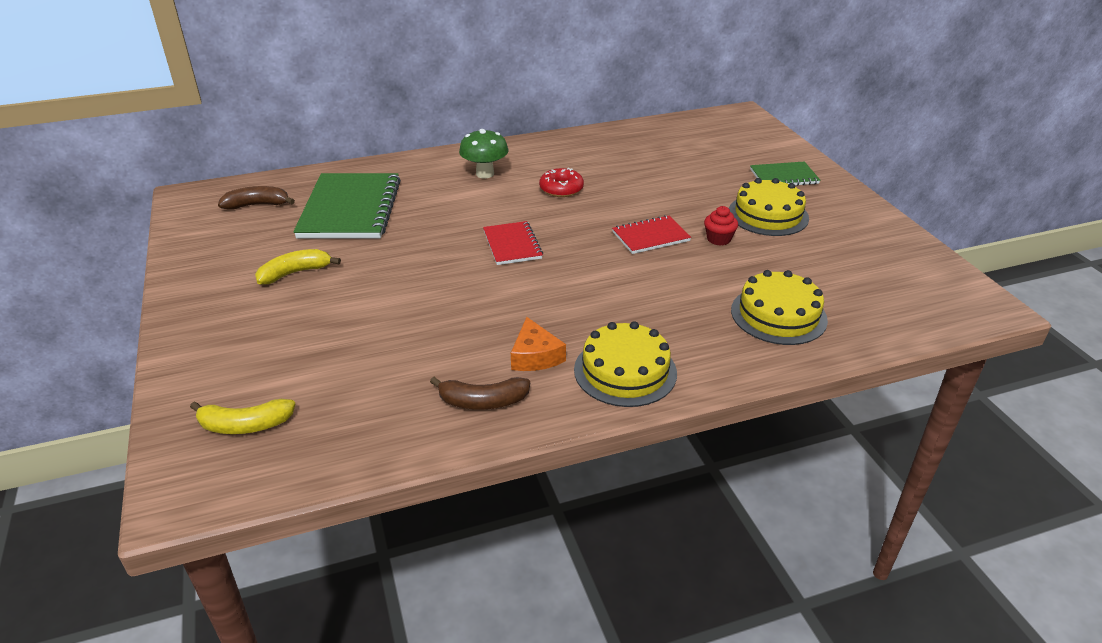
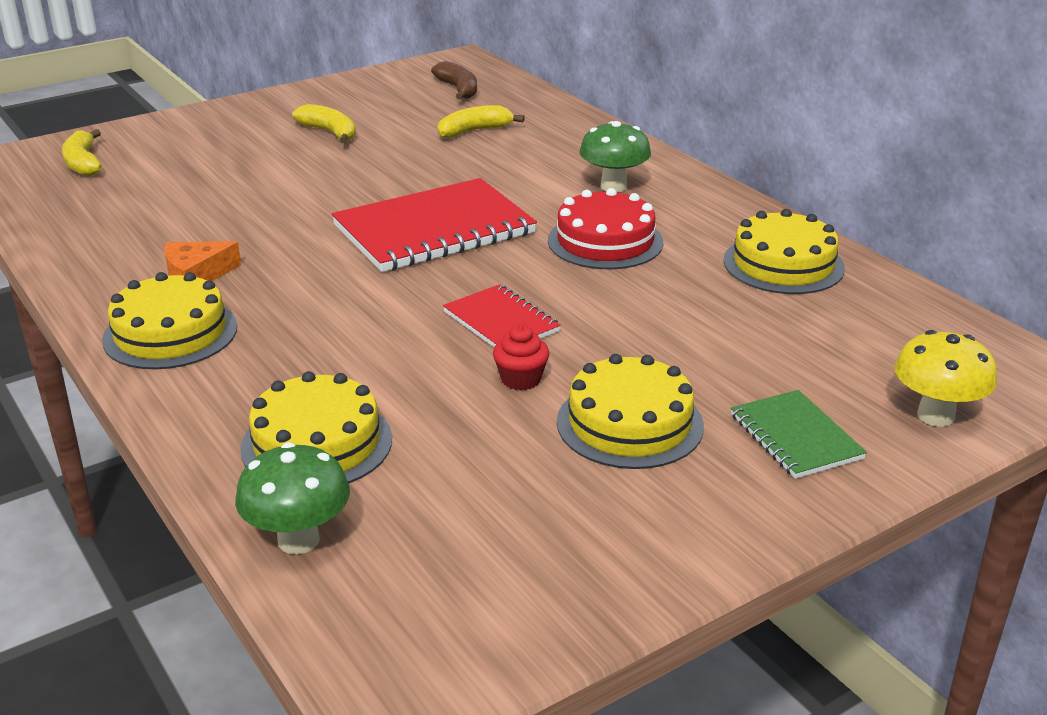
camera: 75 degrees right, 5 degrees down
green notebook [293,173,401,239] -> yellow banana [438,105,525,138]
brown banana [430,377,530,409] -> none
red notebook [483,221,543,265] -> red notebook [332,178,537,272], size x1.89
red donut [539,168,584,197] -> red cake [548,188,664,269]
none -> green mushroom [235,443,350,554]
none -> yellow cake [723,209,845,294]
none -> yellow mushroom [894,330,997,427]

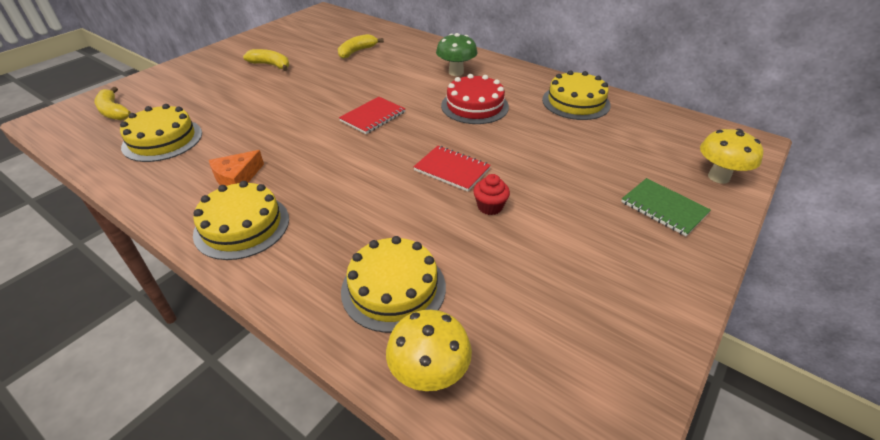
camera: 20 degrees left, 10 degrees up
green mushroom [235,443,350,554] -> yellow mushroom [386,310,472,391]
red notebook [332,178,537,272] -> red notebook [339,97,405,134], size x0.53
brown banana [431,61,477,100] -> none
yellow cake [557,354,704,469] -> yellow cake moved to [120,104,202,162]

